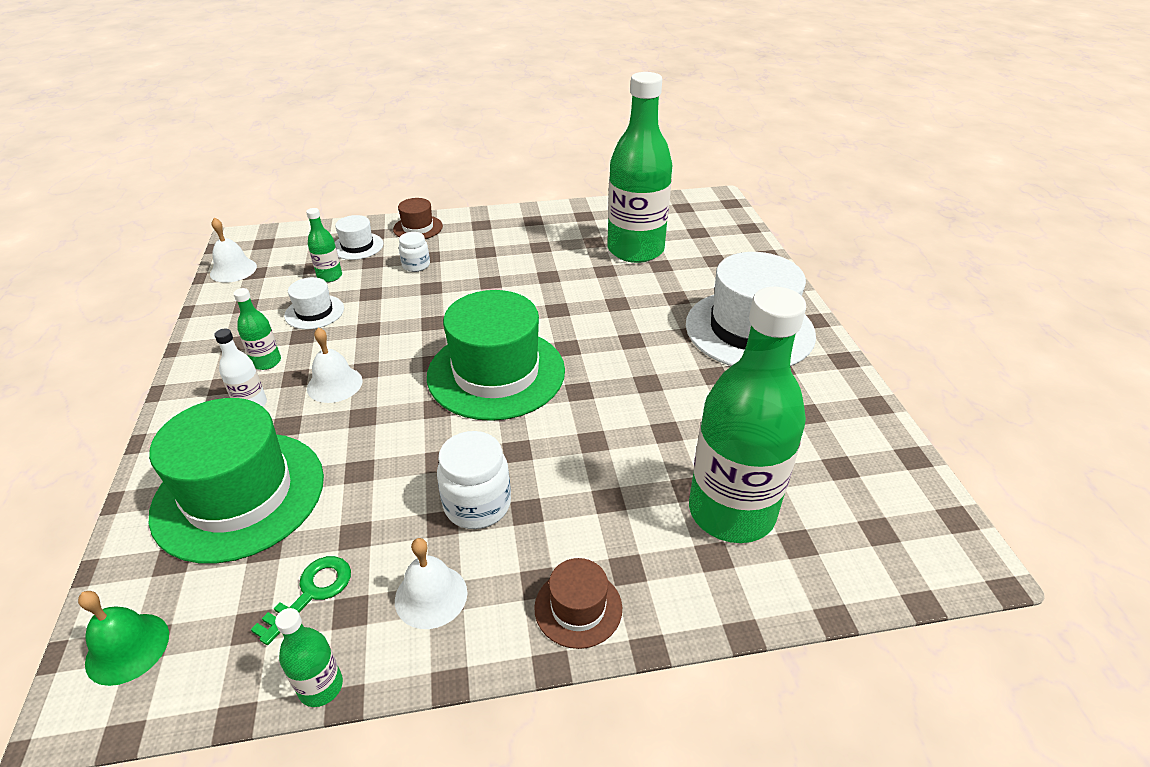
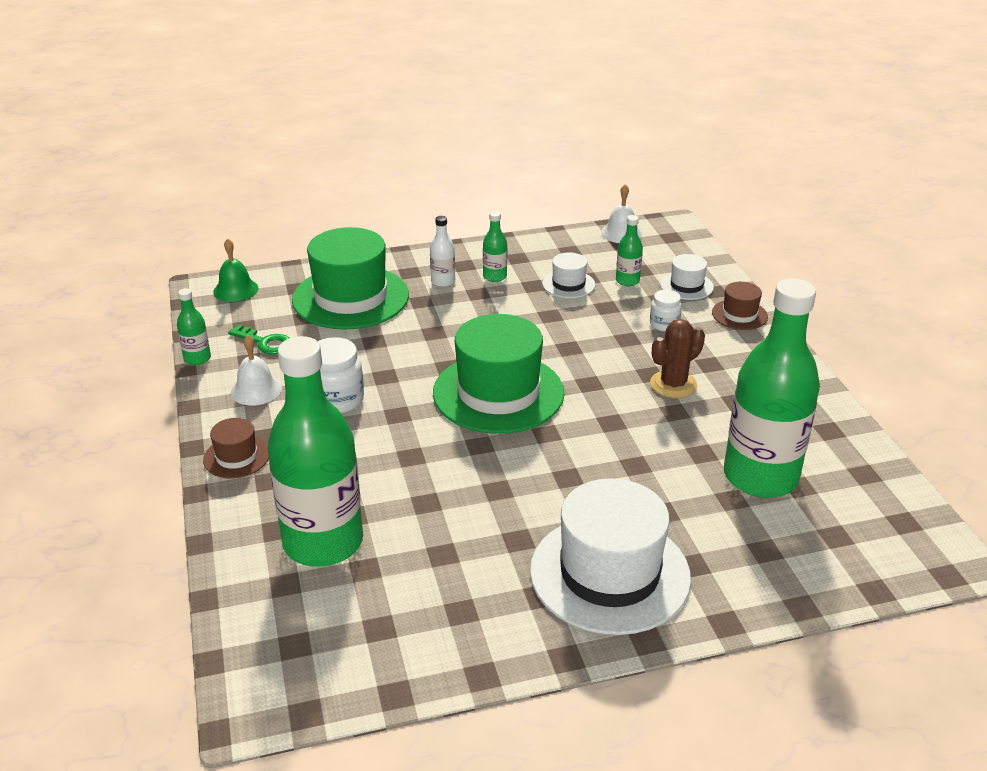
camera: 85 degrees right, 5 degrees down
white bell [307,328,363,403] -> none
none -> brown cactus [650,319,705,398]

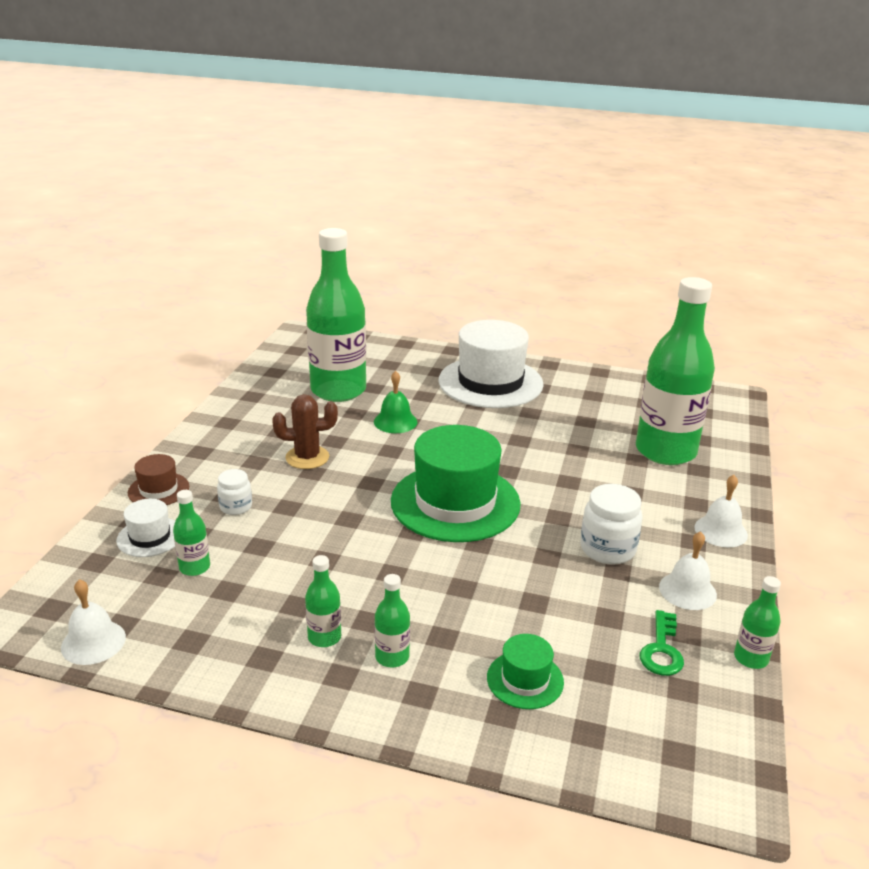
camera: 150 degrees left, 5 degrees down
brown hat [203,418,269,478] -> white bell [694,475,748,547]
green bell [213,239,258,302] -> green bell moved to [374,371,418,433]
green key [228,325,290,354] -> green key turned 135 degrees counterclockwise [640,610,684,676]
green hat [292,227,409,330] -> green hat [487,634,564,709], size x0.46
white bottle [430,216,455,287] -> green bottle [374,574,410,667]
white hat [542,252,595,298] -> none

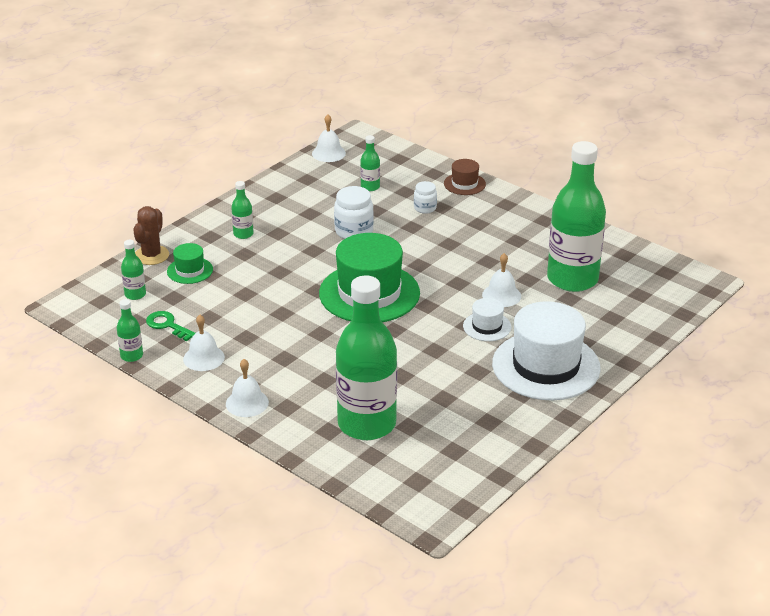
camera: 115 degrees right, 5 degrees up
white hat [116,499,175,557] -> white hat moved to [463,298,511,341]
brown cactus [272,394,338,469] -> brown cactus moved to [133,206,169,265]
green bottle [305,555,341,647] -> green bottle moved to [121,240,146,300]
green bell [374,371,418,433] -> white bell [482,253,521,307]
white jar [580,484,643,565] -> white jar moved to [334,186,374,239]

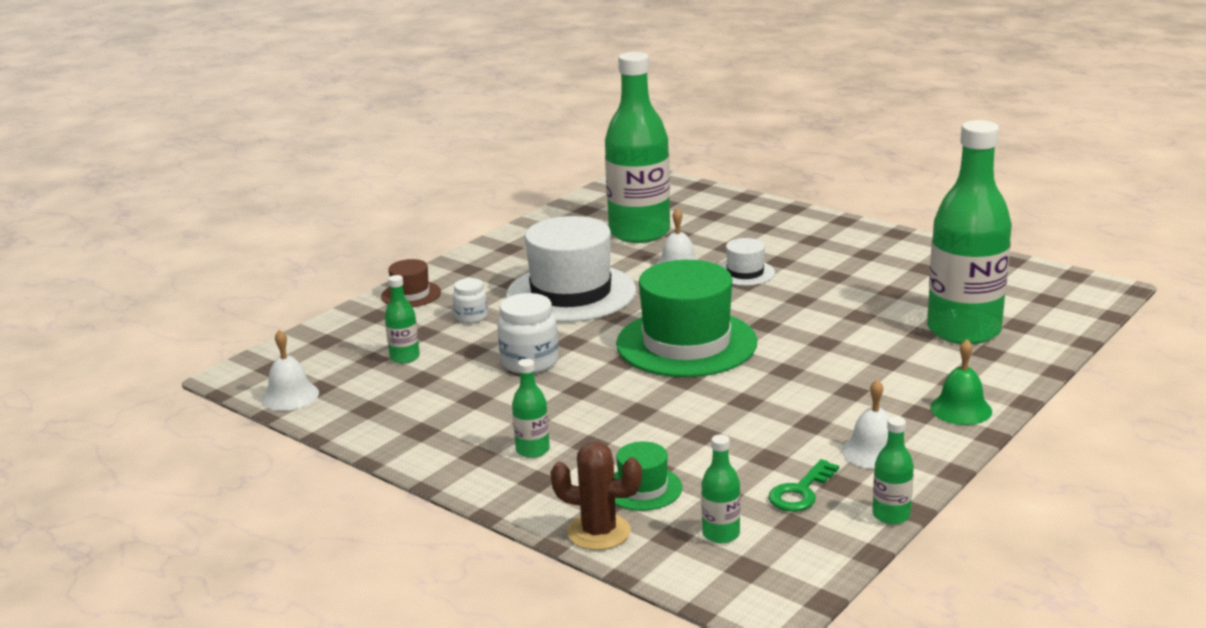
camera: 90 degrees left, 10 degrees down
white bell [226,359,269,417] -> green bell [930,339,992,425]
white hat [492,301,601,400] -> white hat moved to [506,216,636,322]

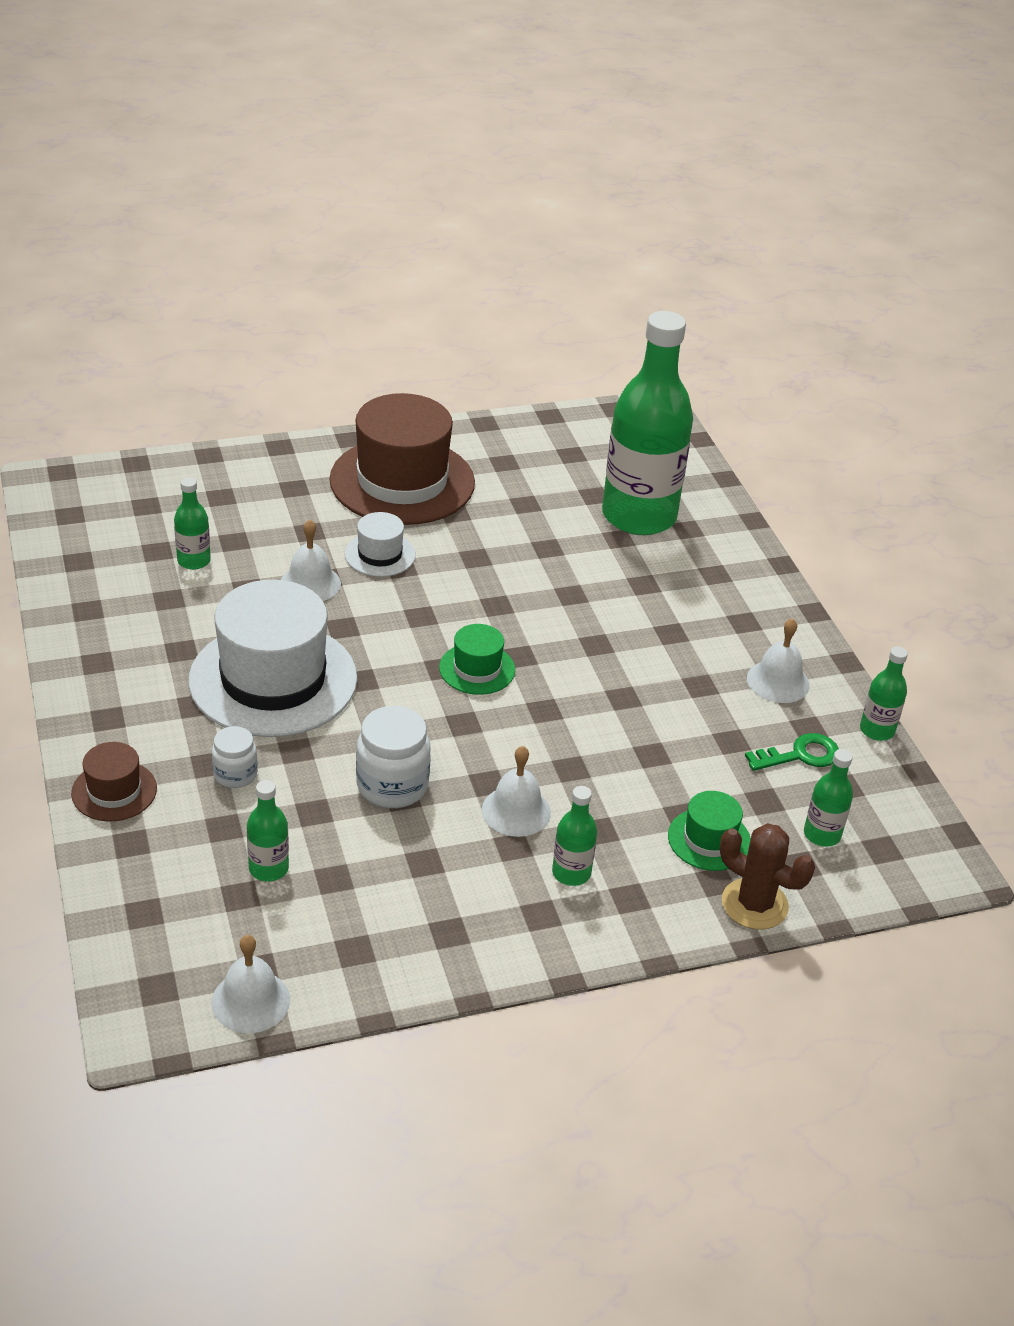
camera: 60 degrees left, 15 degrees up
brown cactus [550,442,642,550] -> brown cactus turned 75 degrees clockwise [720,823,815,930]
green bottle [605,52,670,243] -> green bottle [174,477,211,570], size x0.41
green hat [616,260,757,377] -> green hat [439,624,515,695], size x0.46
green key [768,459,839,511] -> green key turned 90 degrees counterclockwise [745,733,839,771]
green bell [930,339,992,425] -> none
none -> brown hat [329,393,475,525]
none -> white bell [482,746,551,837]

